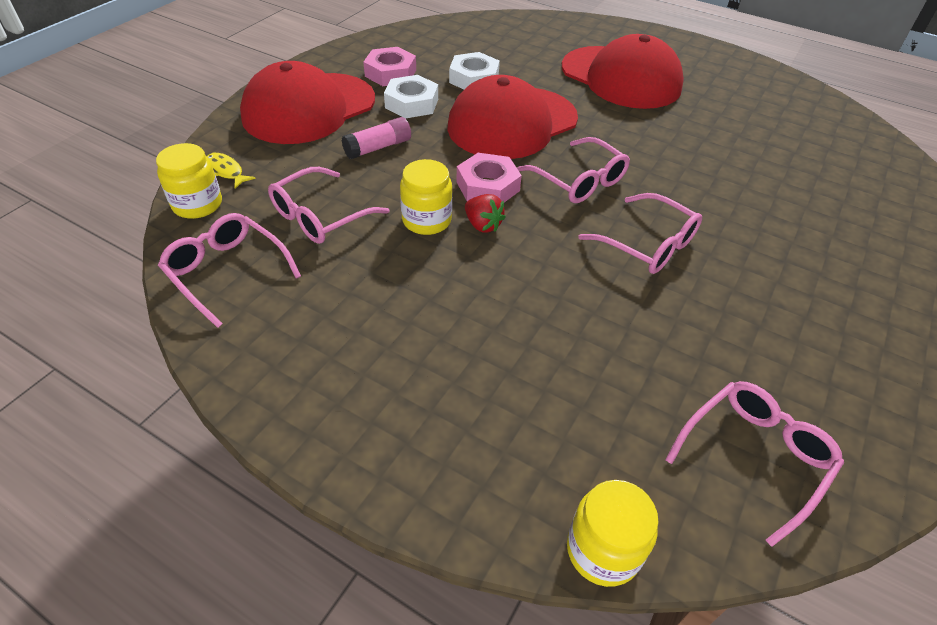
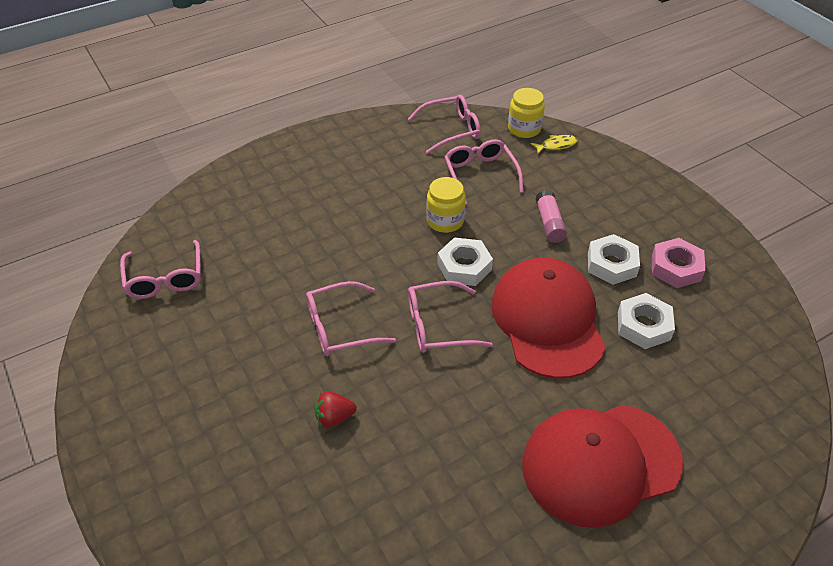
camera: 120 degrees right, 0 degrees up
red cap [240,61,375,144] -> none
pink nut [456,153,522,202] -> white nut [437,237,493,286]
red strawberry [465,194,506,233] -> red strawberry moved to [314,391,357,428]
yellow jar [567,480,659,587] -> none

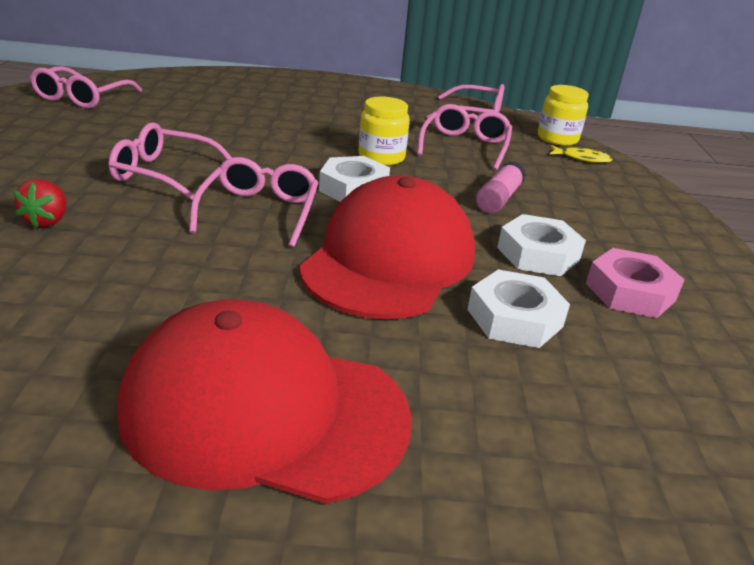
camera: 30 degrees right, 15 degrees down
red strawberry [314,391,357,428] -> red strawberry turned 105 degrees counterclockwise [14,179,67,228]
pink glasses [408,281,493,353] -> pink glasses turned 75 degrees clockwise [189,157,318,248]

